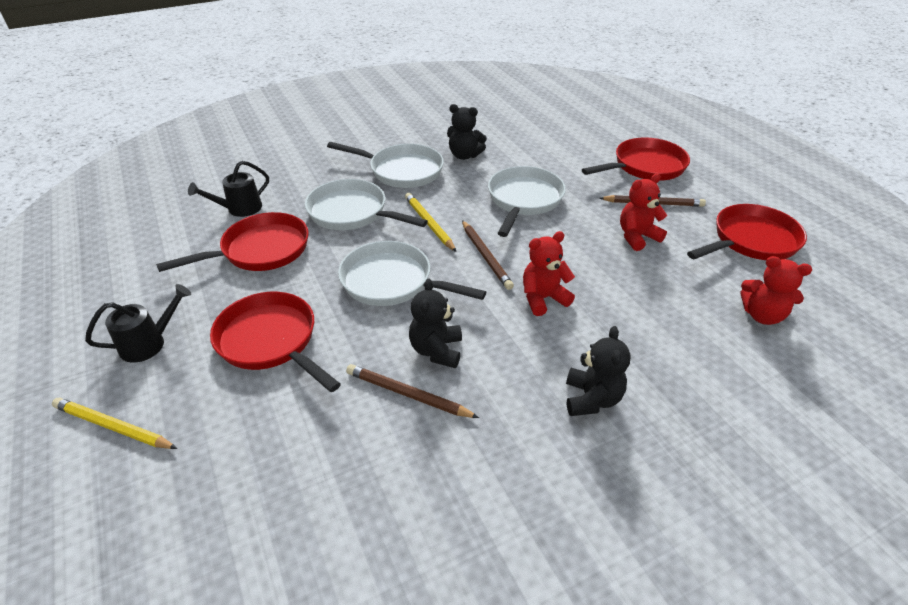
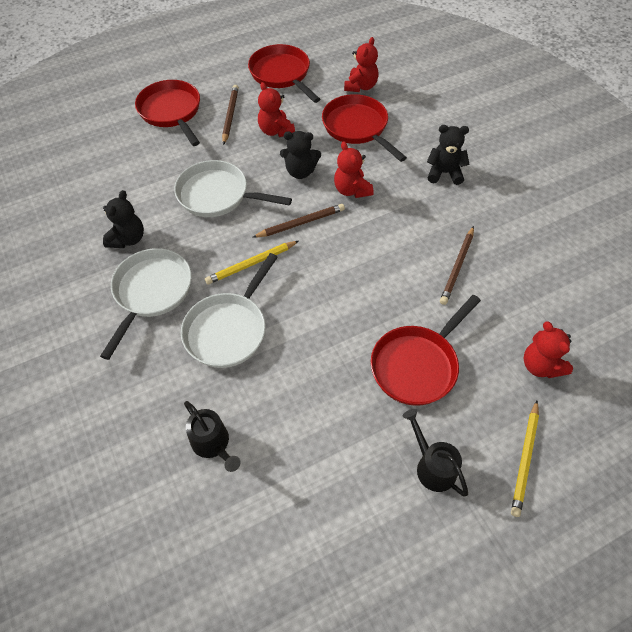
camera: 90 degrees left, 15 degrees up
red pan [156,212,309,272] -> red pan moved to [322,94,407,162]
white pan [338,241,486,306] -> none
black teddy bear [409,278,462,368] -> black teddy bear moved to [280,131,321,179]
none -> red teddy bear [524,321,573,378]

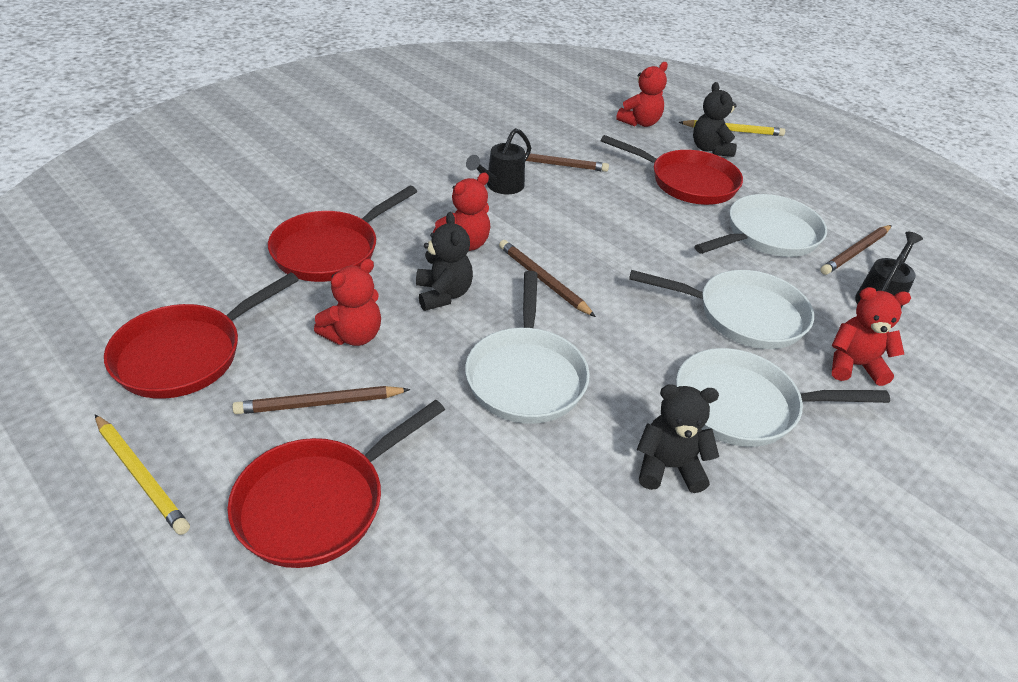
camera: 110 degrees left, 15 degrees down
yellow pencil [205,241,299,284] -> yellow pencil moved to [95,414,190,535]
red teddy bear [344,37,379,92] -> red teddy bear moved to [832,287,911,386]
black watering can [403,409,468,497] -> black watering can moved to [466,128,531,194]
black teddy bear [427,125,470,185] -> black teddy bear moved to [693,82,737,157]
none -> white pan [694,194,827,257]
none -> brown pencil [820,225,892,275]

